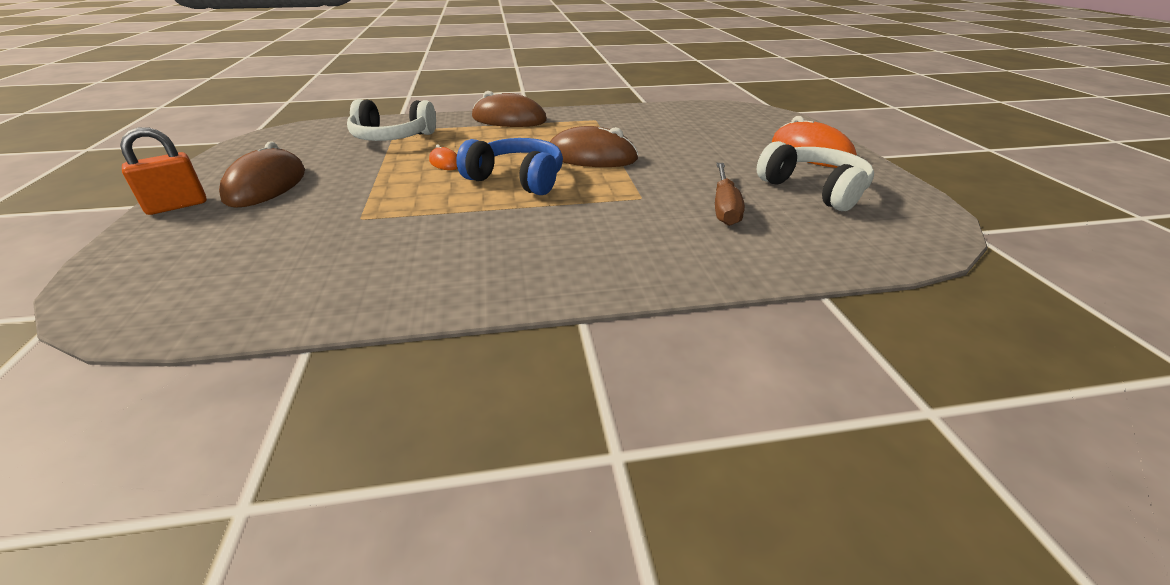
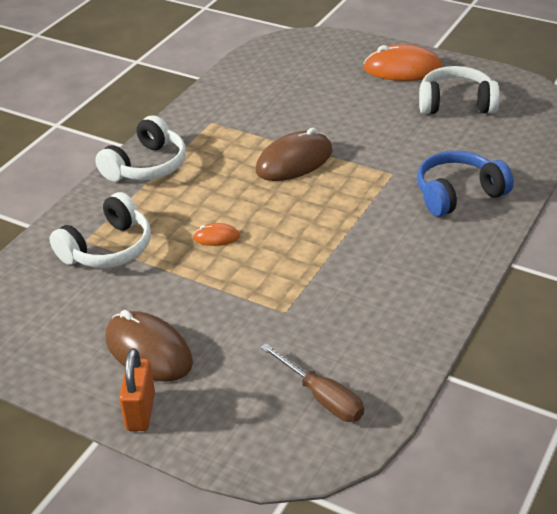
camera: 50 degrees left, 5 degrees up
blue headphones [456,138,563,195] -> blue headphones moved to [417,151,514,217]
brown mouse [472,91,547,127] -> white headphones [95,115,186,181]
brown screwdriver [715,163,745,226] -> brown screwdriver moved to [260,343,364,422]

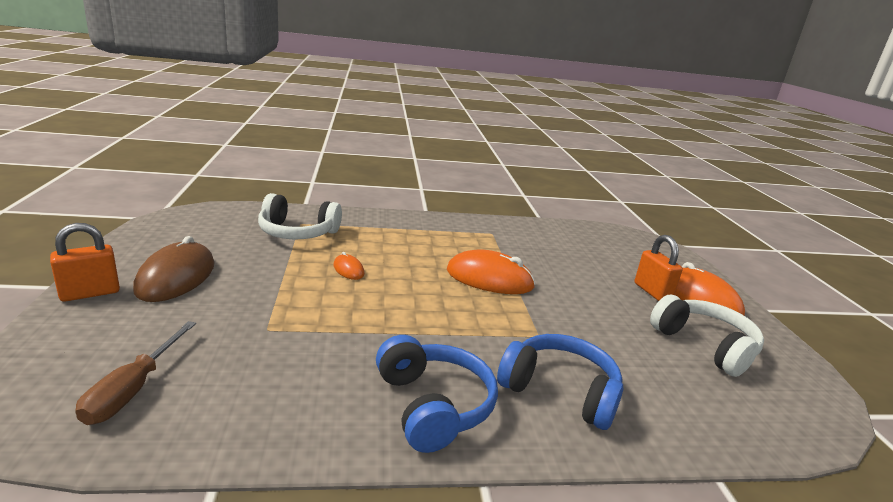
camera: 50 degrees right, 15 degrees down
white headphones [95,115,186,181] -> none
brown mouse [256,128,333,181] -> orange mouse [447,249,535,294]
none -> blue headphones [376,335,498,453]
none -> orange padlock [635,235,683,301]

